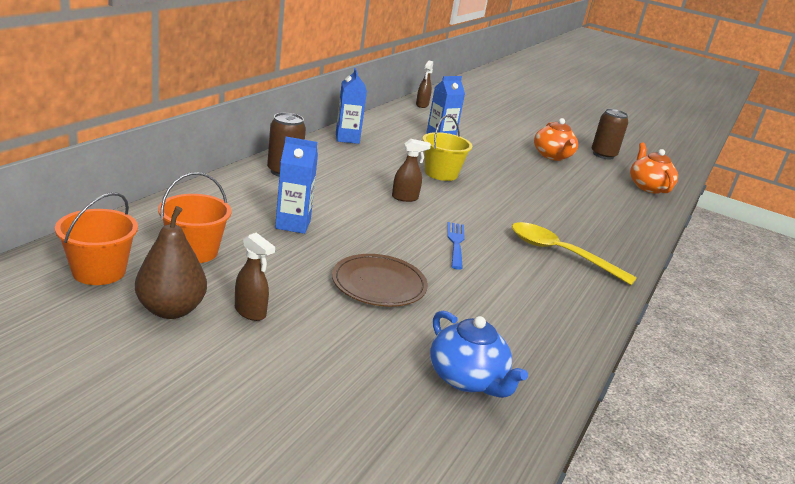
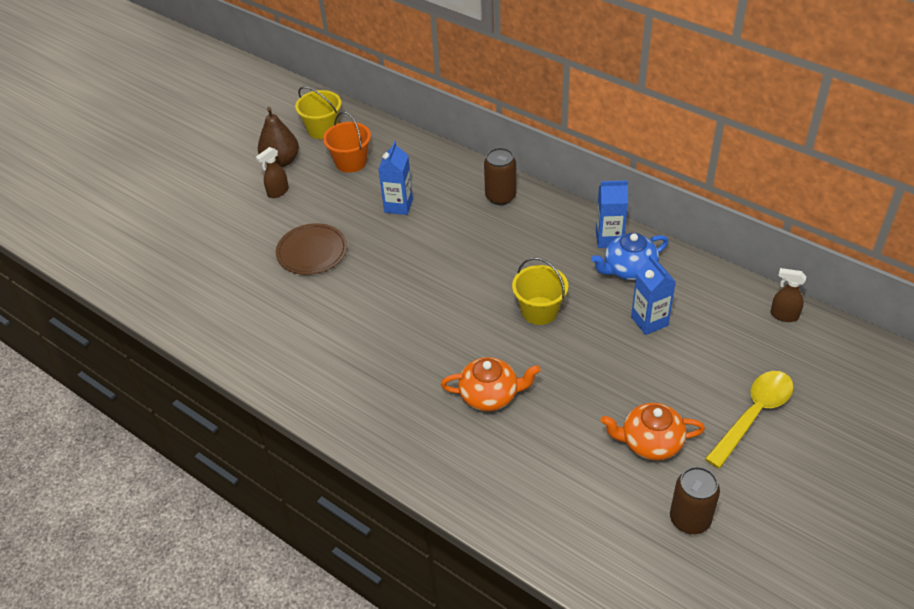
camera: 105 degrees right, 20 degrees up
orange bucket [55,192,138,285] -> yellow bucket [295,87,341,139]
brown spray bottle [392,139,431,202] -> none
blue teapot [430,310,528,398] -> blue teapot moved to [591,233,668,280]
blue fork [447,222,465,270] -> none
yellow spoon [512,222,637,285] -> yellow spoon moved to [705,371,794,469]
orange teapot [630,142,678,194] -> orange teapot moved to [441,357,541,411]

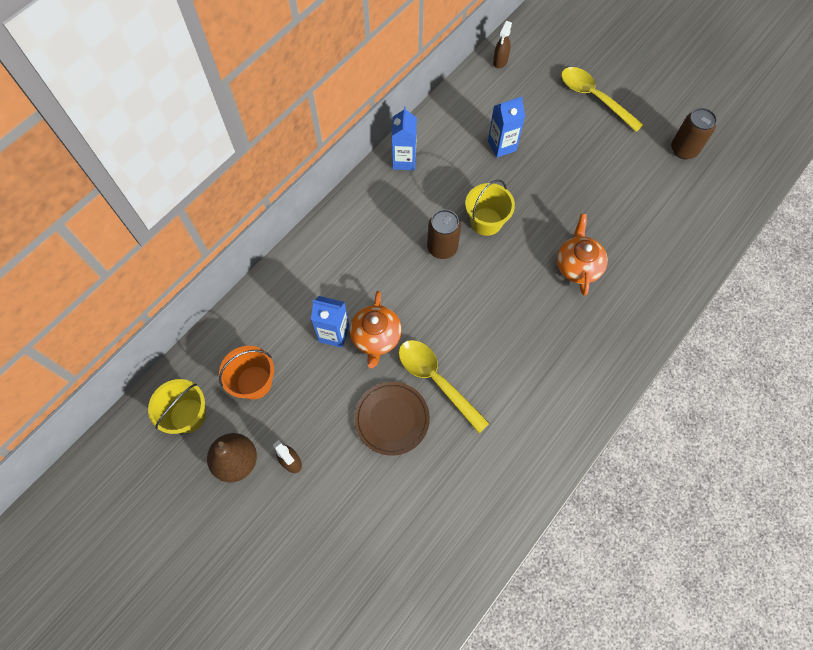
camera: 90 degrees left, 20 degrees up
brown can [484,148,516,205] -> brown can moved to [427,209,461,259]
blue teapot [591,233,668,280] -> none
orange teapot [601,403,705,460] -> orange teapot moved to [350,291,402,368]
none -> yellow spoon [399,340,490,433]

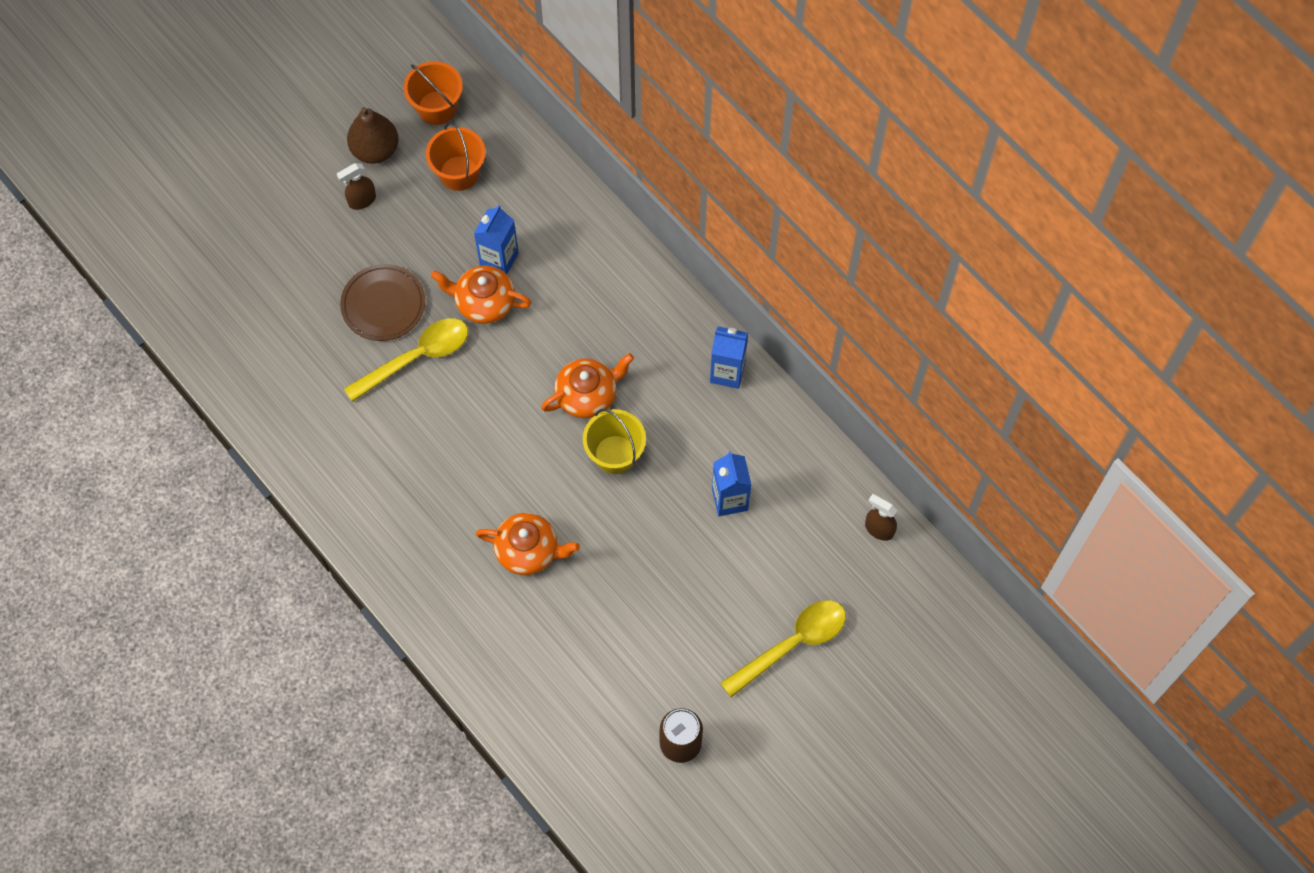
camera: 100 degrees right, 0 degrees up
yellow bucket [148,379,206,434] -> orange bucket [404,61,463,125]
brown can [427,209,461,259] -> orange teapot [541,353,634,418]

